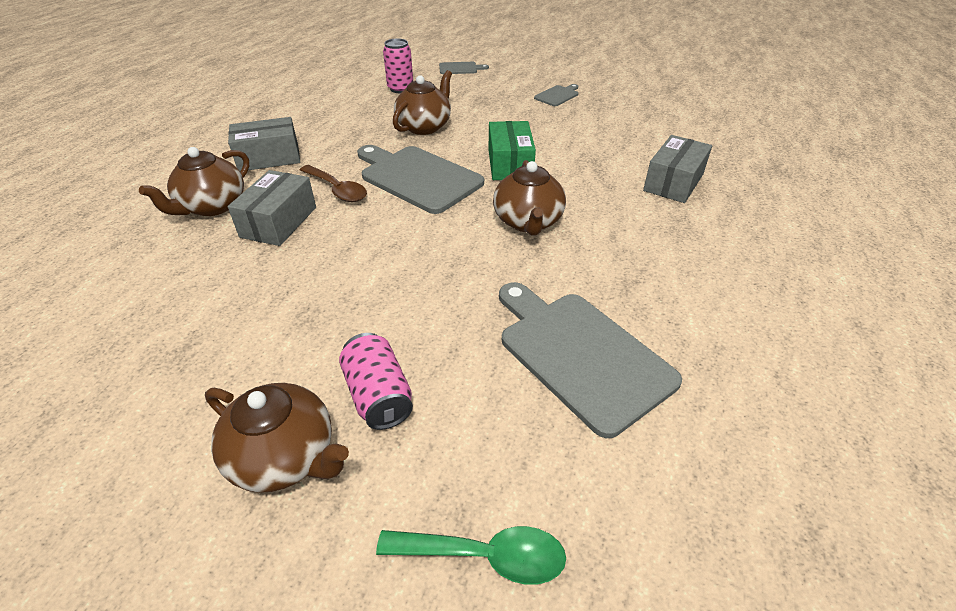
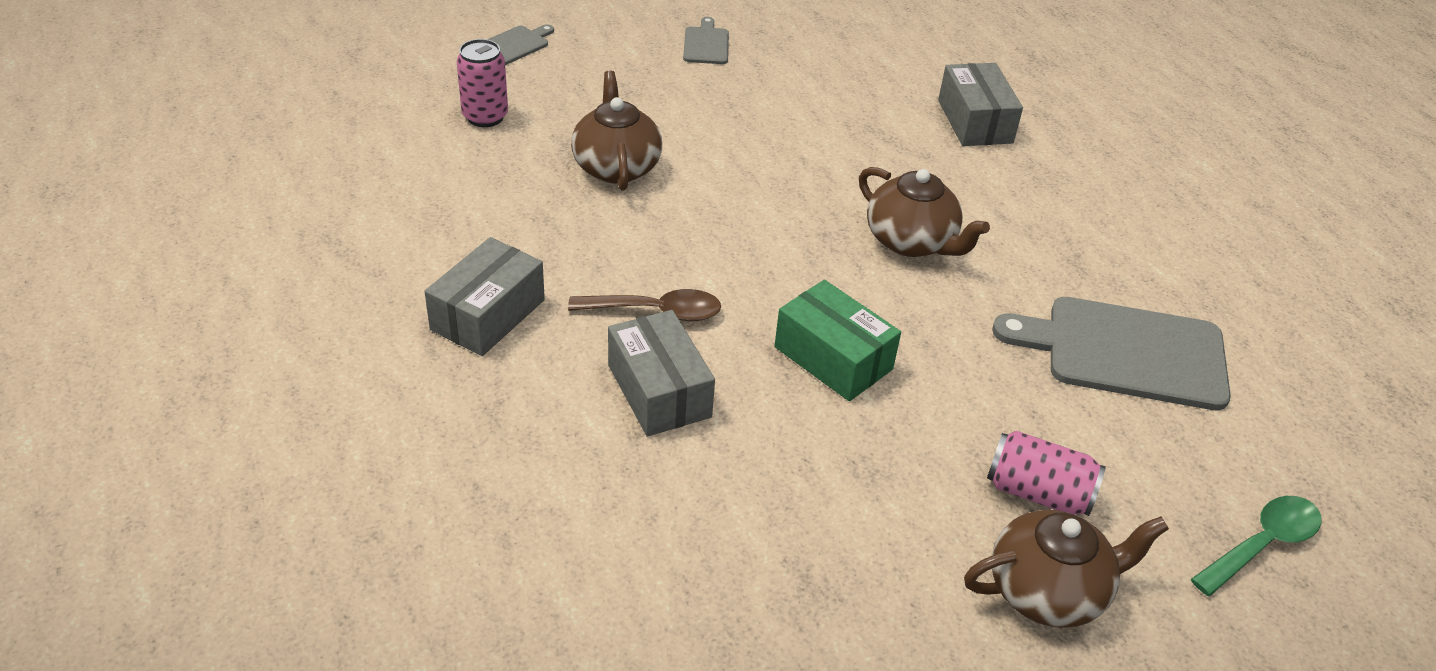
camera: 45 degrees left, 0 degrees up
brown teapot [139,147,249,216] -> none
grey cutting board [357,145,484,214] -> none
green box [489,121,536,180] -> green box moved to [774,280,901,401]

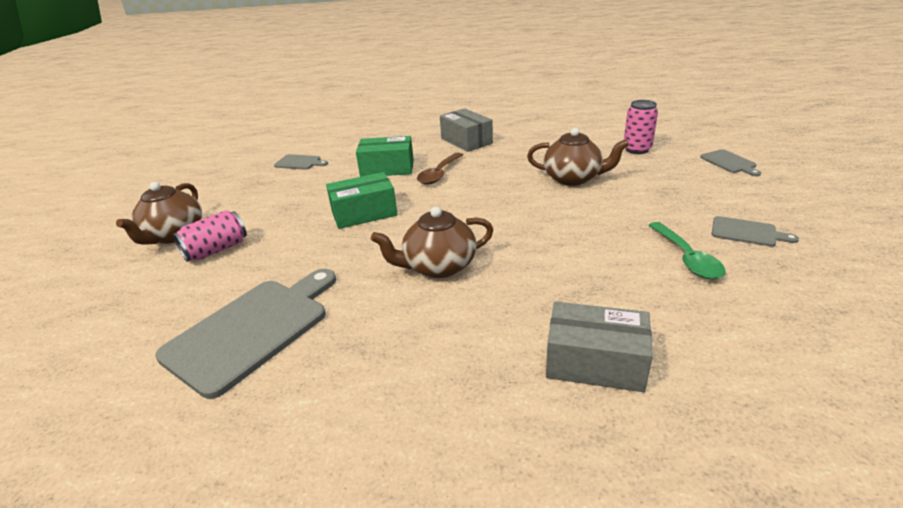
camera: 120 degrees right, 10 degrees down
grey box [608,310,715,437] -> green box [356,136,414,177]
green spoon [1191,496,1322,596] -> green spoon moved to [648,222,726,279]
none -> grey cutting board [274,154,328,170]

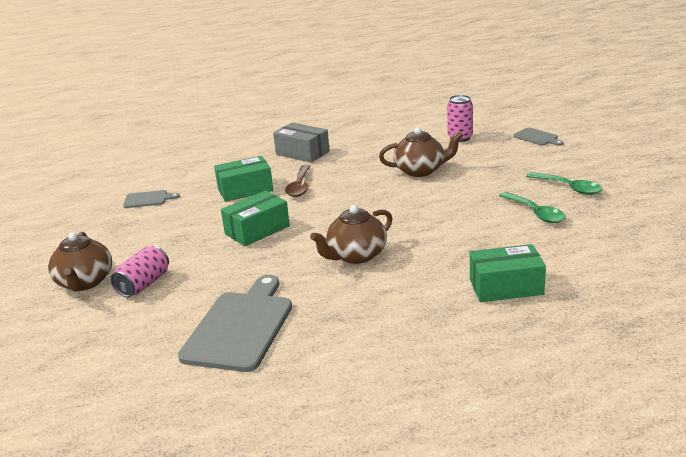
camera: 20 degrees left, 5 degrees down
grey box [546,302,653,392] -> green box [470,244,546,302]
grey cutting board [712,216,799,247] -> green spoon [526,172,602,195]

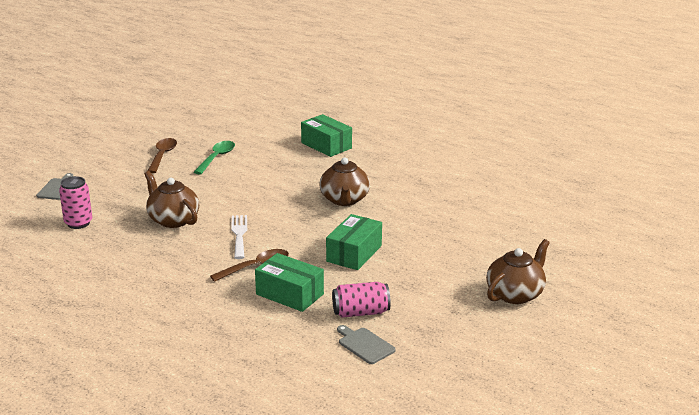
camera: 130 degrees left, 0 degrees up
pink can [111,246,169,297] -> pink can moved to [332,282,391,318]
grey cutting board [178,275,292,372] -> none
green box [221,191,290,246] -> green box turned 75 degrees counterclockwise [326,214,382,270]
grey box [273,122,330,163] -> none
brown teapot [310,205,392,264] -> brown teapot turned 75 degrees clockwise [319,157,370,206]
green spoon [526,172,602,195] -> brown spoon [148,138,177,173]
none -> white fork [231,215,247,259]

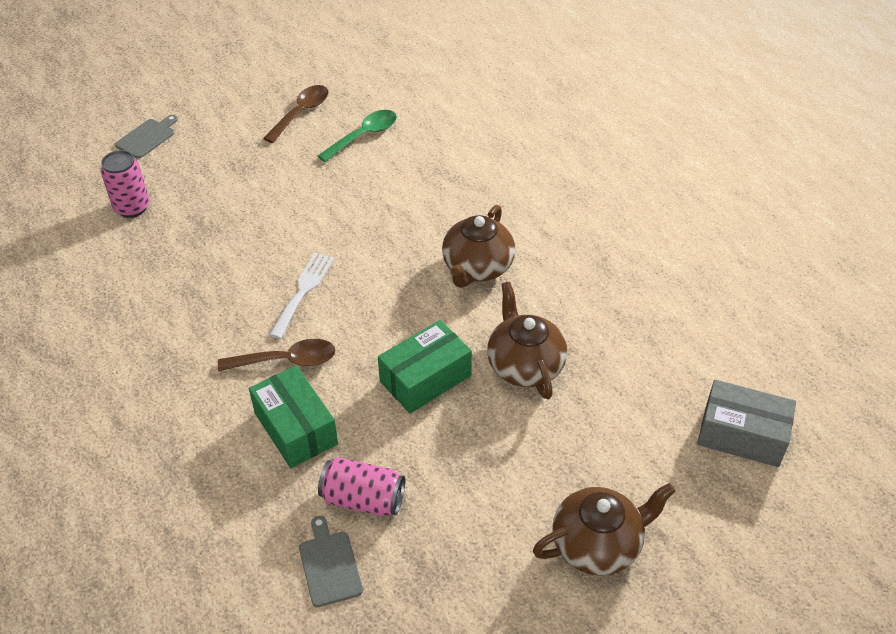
camera: 25 degrees right, 20 degrees up
brown teapot [145,171,199,228] -> brown teapot moved to [487,281,567,400]
green box [301,114,352,157] -> none
none -> grey box [697,379,796,467]

